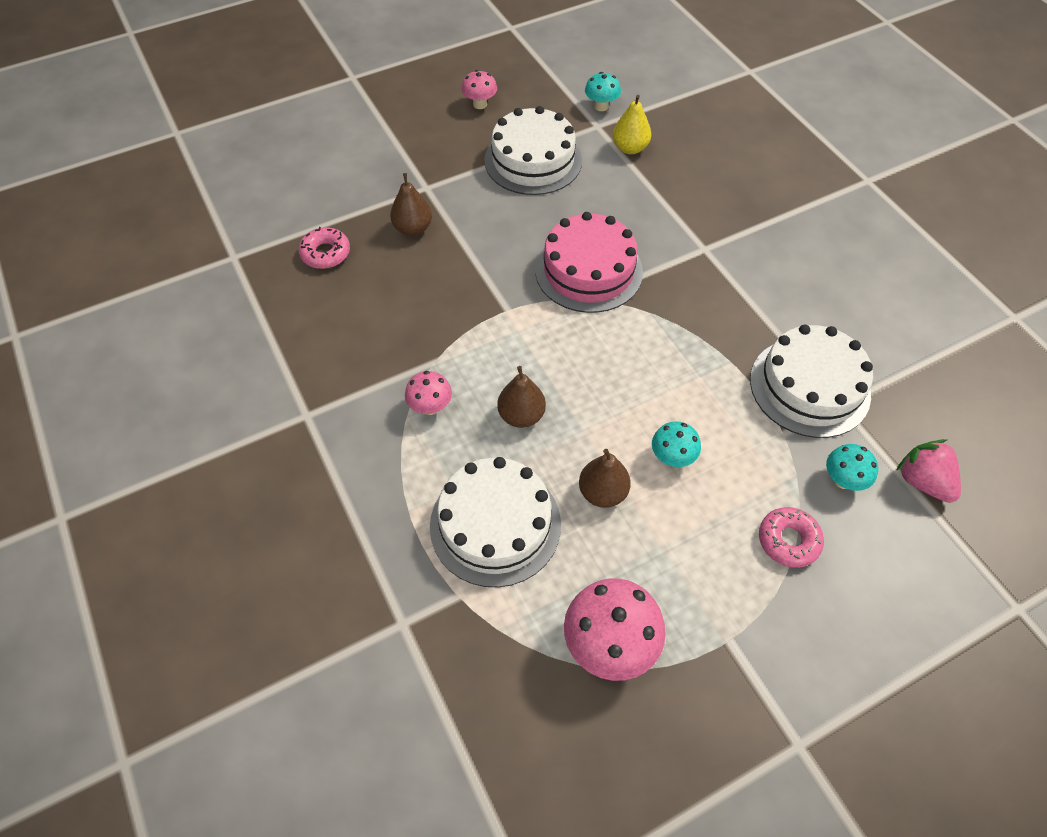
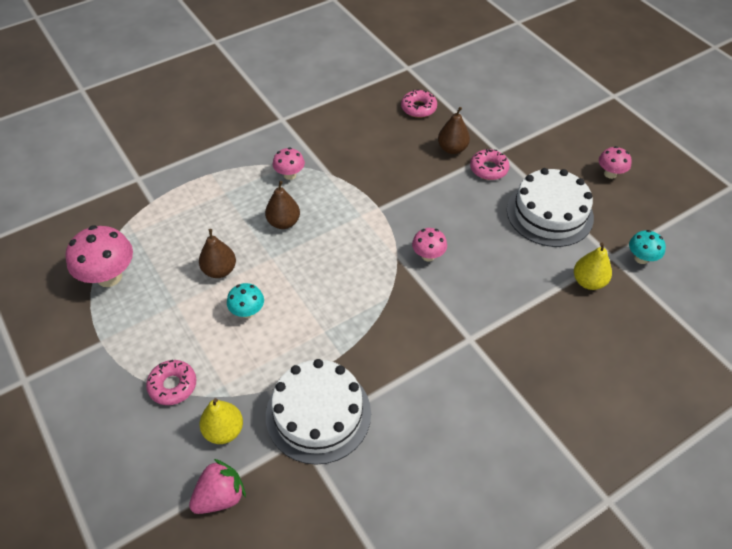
camera: 85 degrees right, 5 degrees down
white cake [430,457,561,587] -> none
pink cake [535,212,643,313] -> pink mushroom [412,228,447,261]
turquoise mushroom [826,444,878,491] -> yellow pear [199,398,243,444]
none -> pink donut [470,148,510,180]

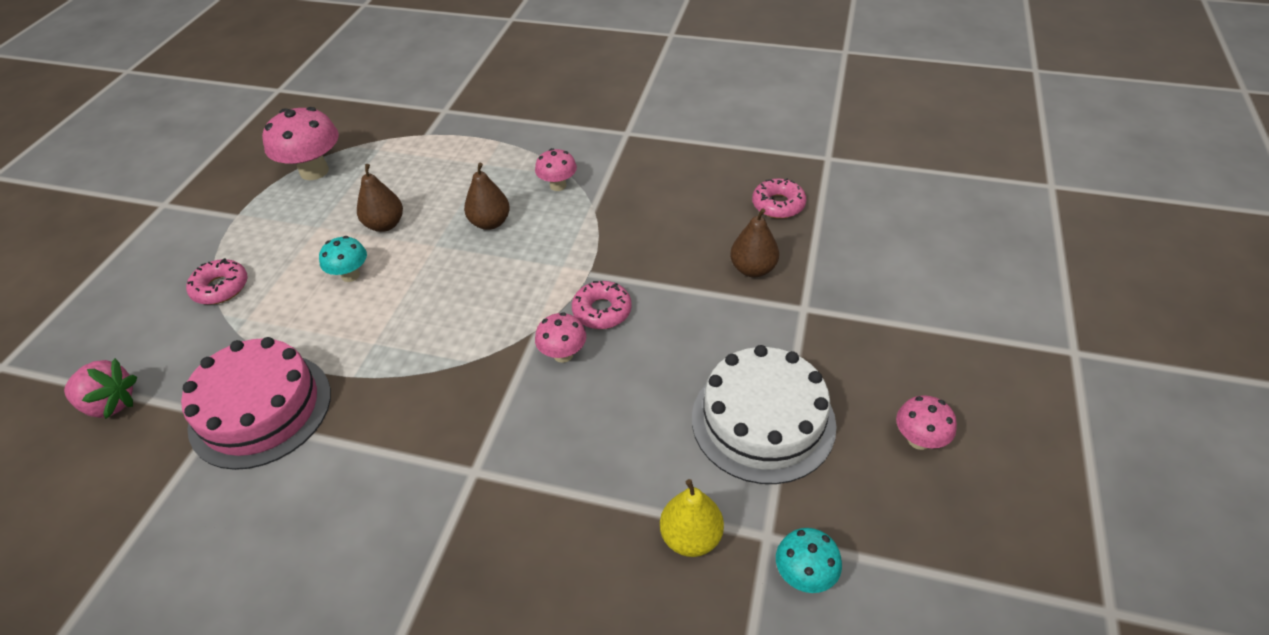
camera: 50 degrees right, 5 degrees down
yellow pear [199,398,243,444] -> none
white cake [266,359,371,465] -> pink cake [181,337,331,470]
pink donut [470,148,510,180] -> pink donut moved to [572,281,632,329]

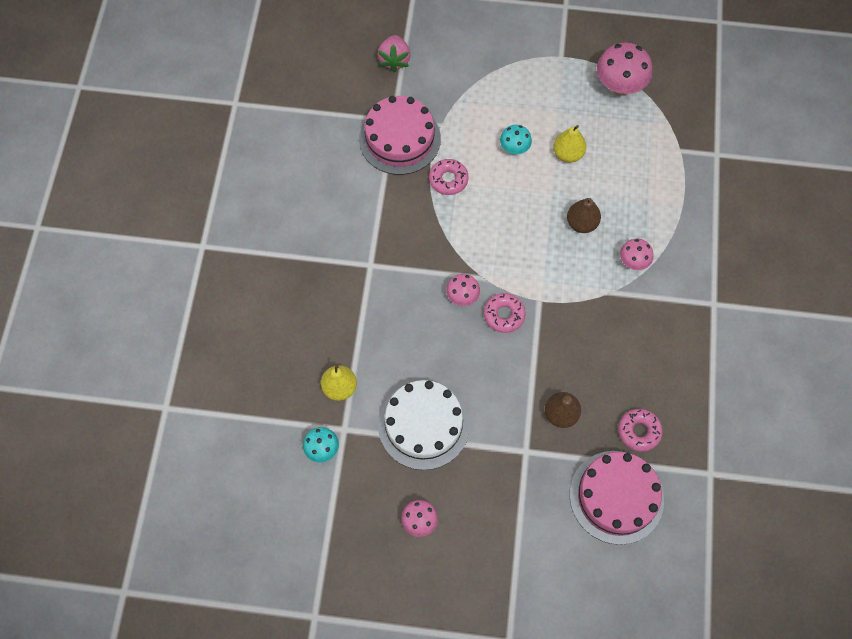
camera: 80 degrees right, 20 degrees up
pink donut [186,258,247,305] -> pink donut moved to [429,159,469,195]
brown pear [357,164,403,232] -> yellow pear [553,125,586,163]
none -> pink cake [570,451,664,545]

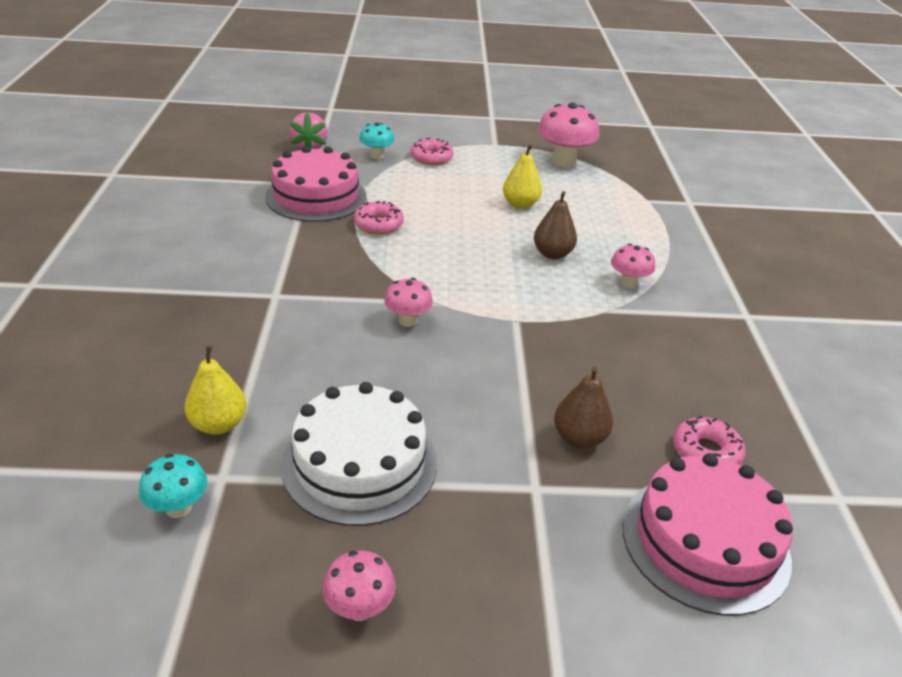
camera: 10 degrees left, 30 degrees down
pink donut [484,293,526,333] -> pink donut moved to [411,137,454,165]
turquoise mushroom [500,125,532,155] -> turquoise mushroom moved to [359,123,395,159]

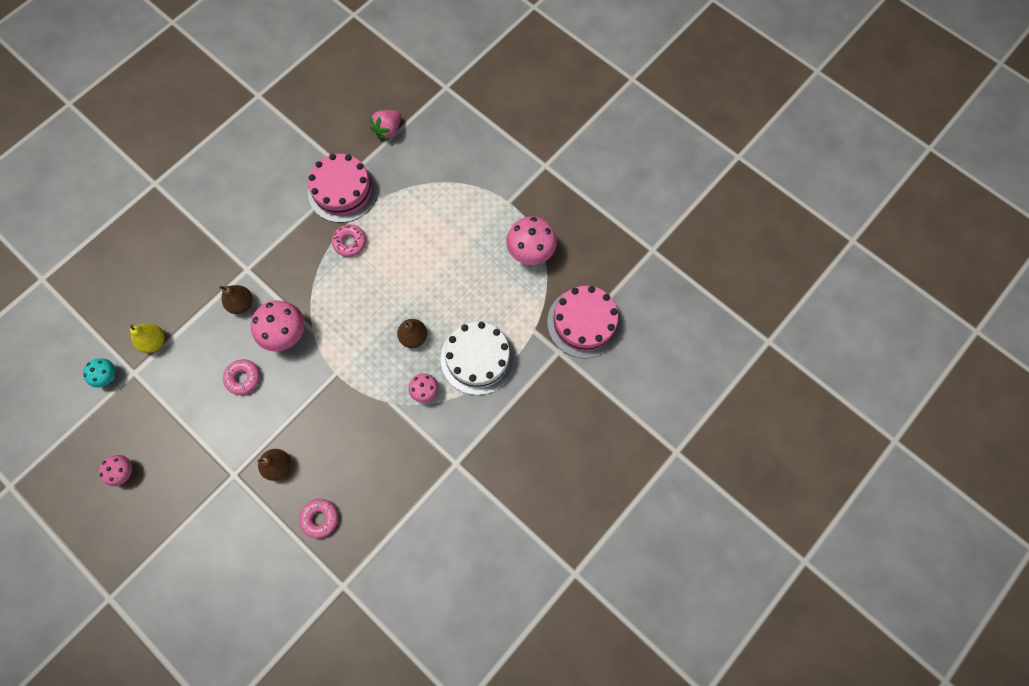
camera: 45 degrees right, 35 degrees up
white cake [281,382,437,526] -> white cake moved to [441,321,516,395]
turquoise mushroom [359,123,395,159] -> none
pink mushroom [384,278,433,327] -> pink mushroom [251,300,304,352], size x1.77
pink donut [411,137,454,165] -> pink donut moved to [223,359,260,395]
yellow pear [503,144,542,209] -> none
pink cake [623,453,793,616] -> pink cake moved to [547,286,622,359]
none -> brown pear [219,285,253,314]

